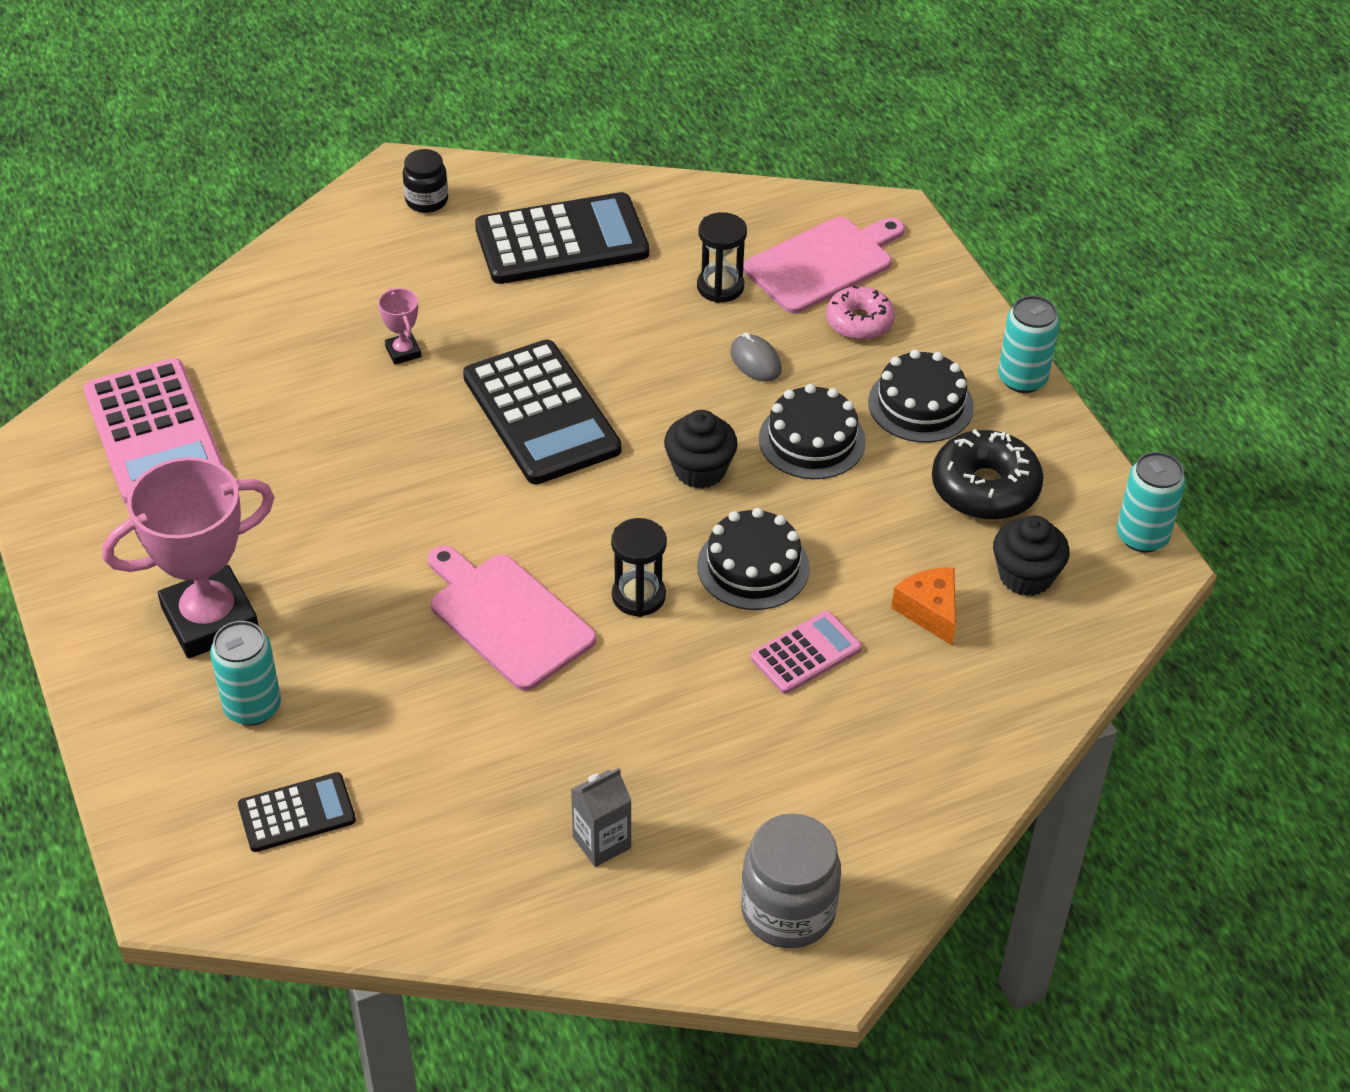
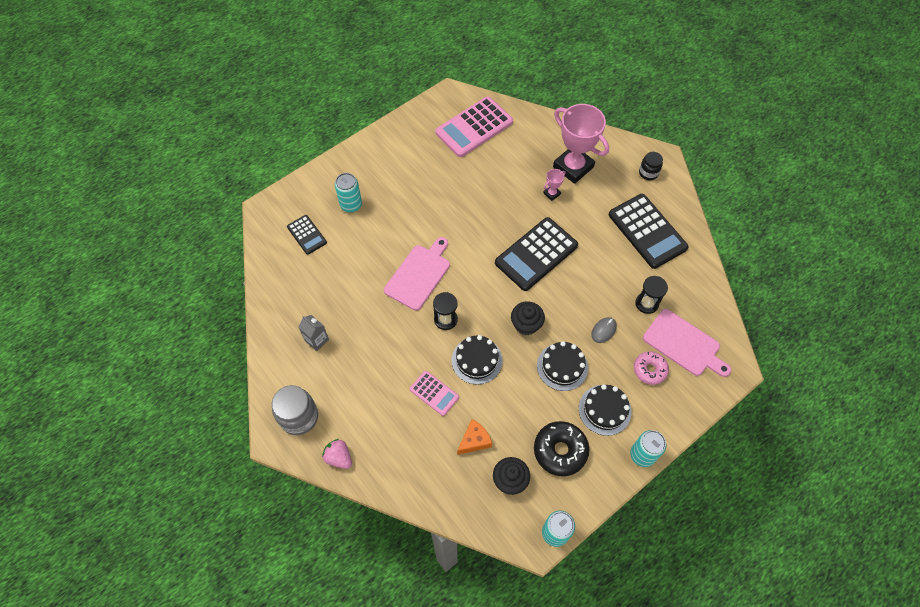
camera: 75 degrees right, 15 degrees up
pink trophy [102,457,275,659] -> pink trophy moved to [553,104,609,184]
none -> pink strawberry [322,439,352,469]

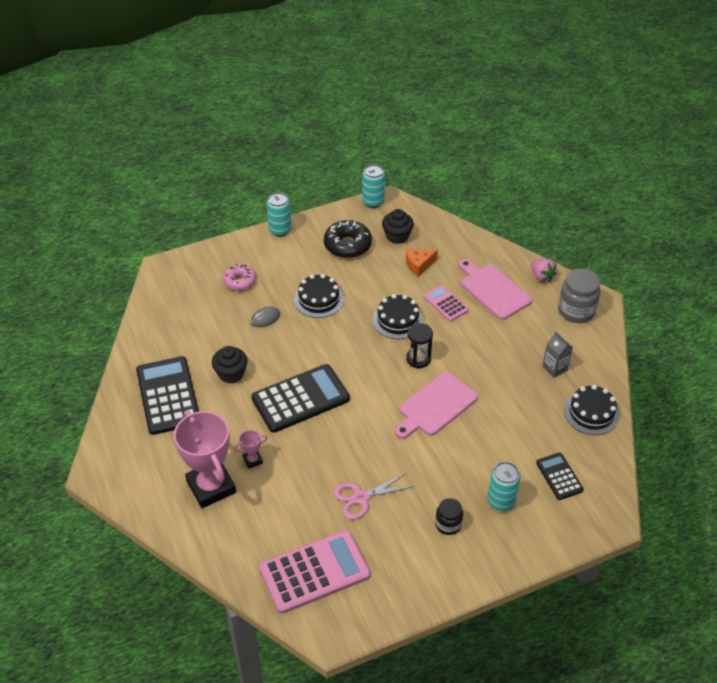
camera: 165 degrees left, 15 degrees down
black cupcake [511,301,545,335] -> black cupcake moved to [212,346,247,383]
black cake [579,384,632,436] -> black cake moved to [564,385,619,435]
black hourglass [635,276,668,314] -> none
black jar [639,152,663,180] -> black jar moved to [435,498,463,535]
pink cutting board [643,309,731,377] -> pink cutting board moved to [459,259,532,320]
none -> pink scissors [334,473,414,520]

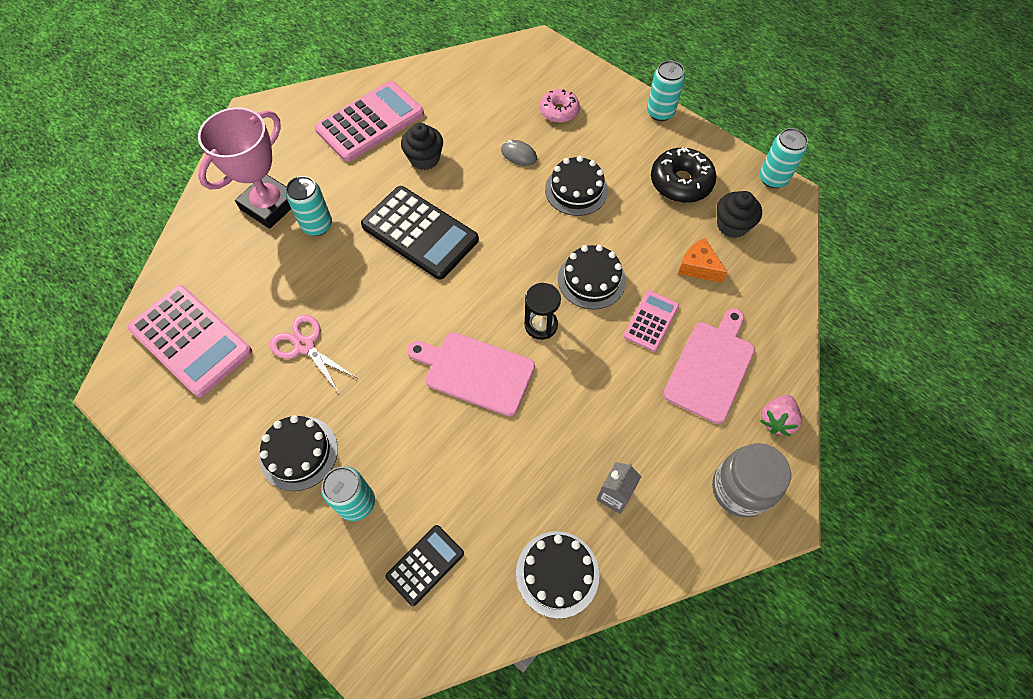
camera: 65 degrees right, 15 degrees up
black calculator [136,356,199,435] -> pink calculator [315,81,424,162]
pink trophy [234,430,268,469] -> turquoise can [286,176,332,236]
black jar [435,498,463,535] -> black cake [260,415,338,491]

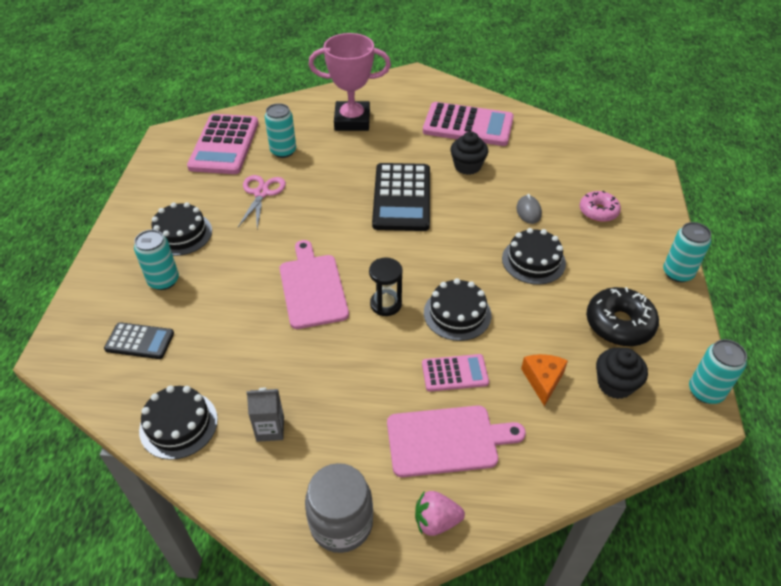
camera: 55 degrees right, 15 degrees down
turquoise can [286,176,332,236] -> turquoise can moved to [265,103,296,158]

